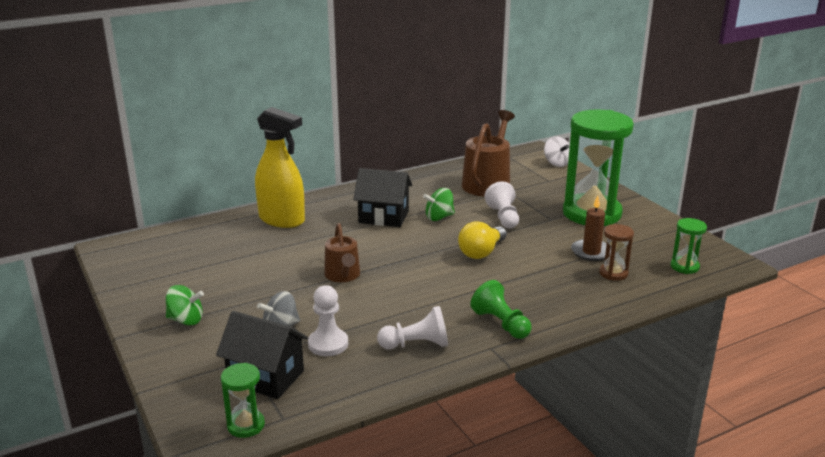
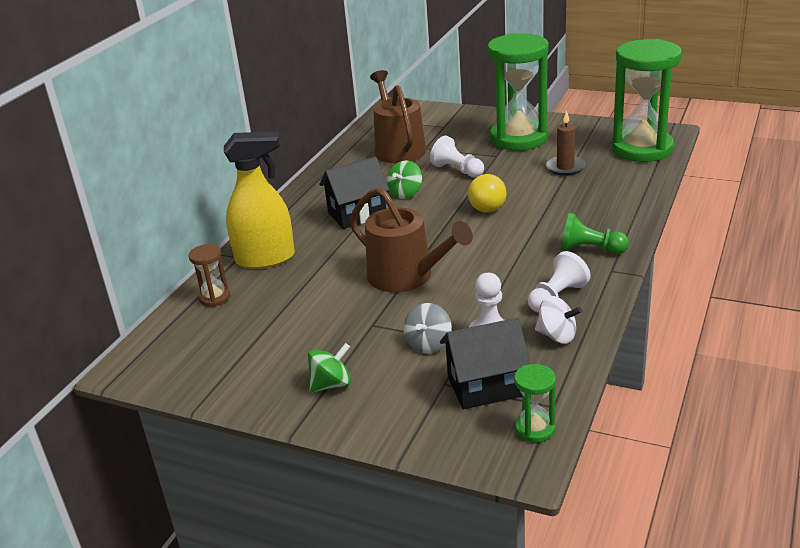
camera: 35 degrees left, 5 degrees up
brown watering can [324,223,360,282] -> brown watering can [350,187,473,292], size x1.65
white spinning top [544,136,570,167] -> white spinning top moved to [535,296,582,344]
brown hourglass [599,224,634,281] -> brown hourglass moved to [189,244,230,307]
green hourglass [671,218,707,274] -> green hourglass [612,39,682,162], size x2.33

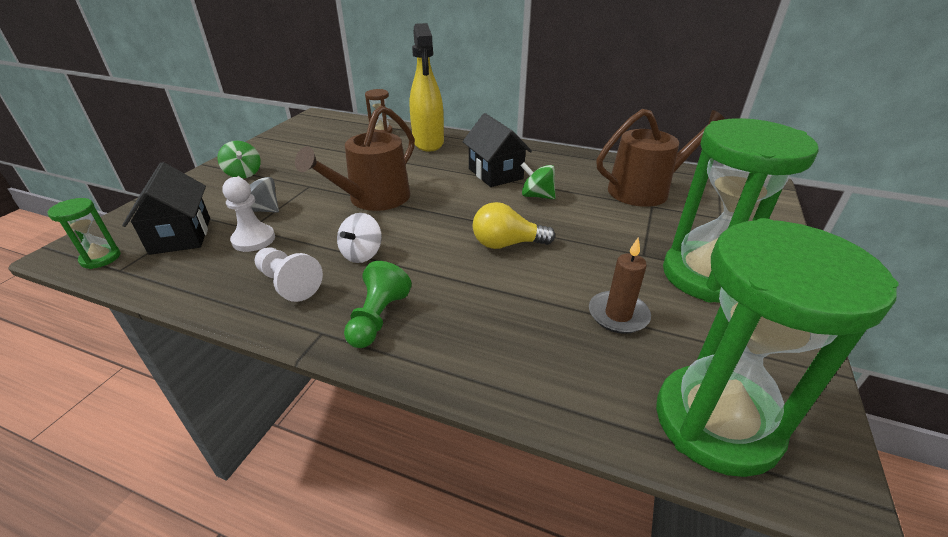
camera: 85 degrees right, 5 degrees up
white pawn [430,136,484,178] -> none
white spinning top [535,296,582,344] -> white spinning top moved to [337,213,382,263]

